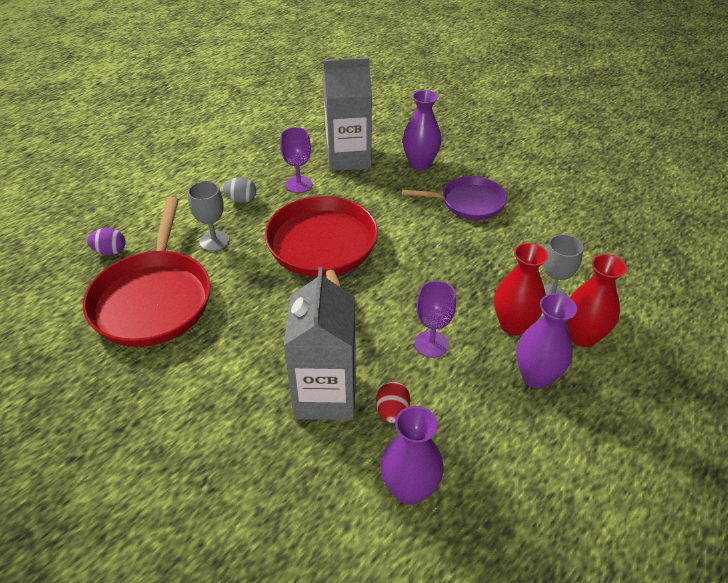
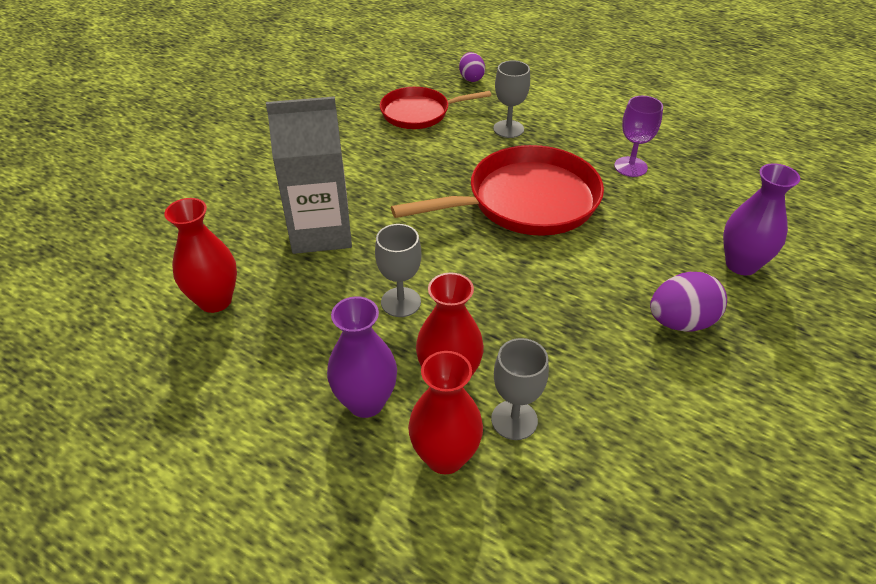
camera: 80 degrees right, 0 degrees up
red pan [83,197,211,347] -> red pan [380,87,491,129], size x0.61
grey egg [222,177,256,203] -> none
grey carton [323,57,372,171] -> none
red egg [376,381,410,423] -> none
purple vase [381,406,443,505] -> red vase [164,198,237,313]
purple pan [402,176,507,220] -> purple egg [650,272,727,331]
purple goblet [415,280,456,358] -> grey goblet [375,224,422,317]

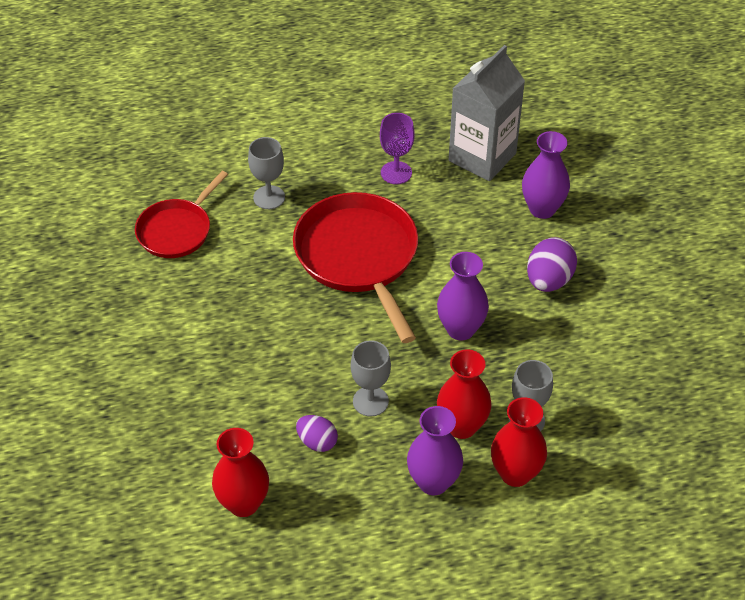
camera: 45 degrees left, 5 degrees up
grey carton [266,96,352,254] -> grey carton moved to [449,45,525,181]
red pan [391,145,604,236] -> red pan turned 45 degrees counterclockwise [293,192,418,343]
purple egg [459,52,485,82] -> purple egg moved to [296,415,338,452]
none -> purple vase [437,252,489,341]

